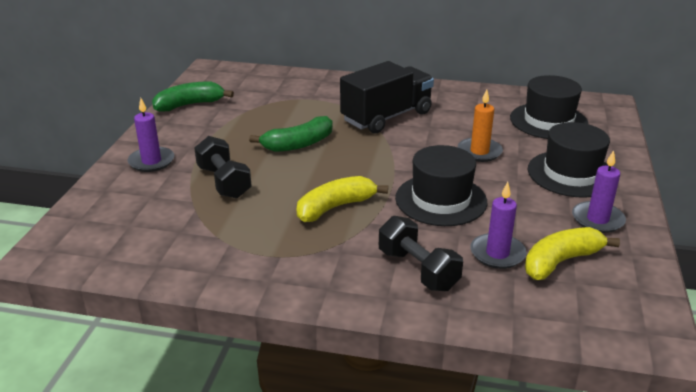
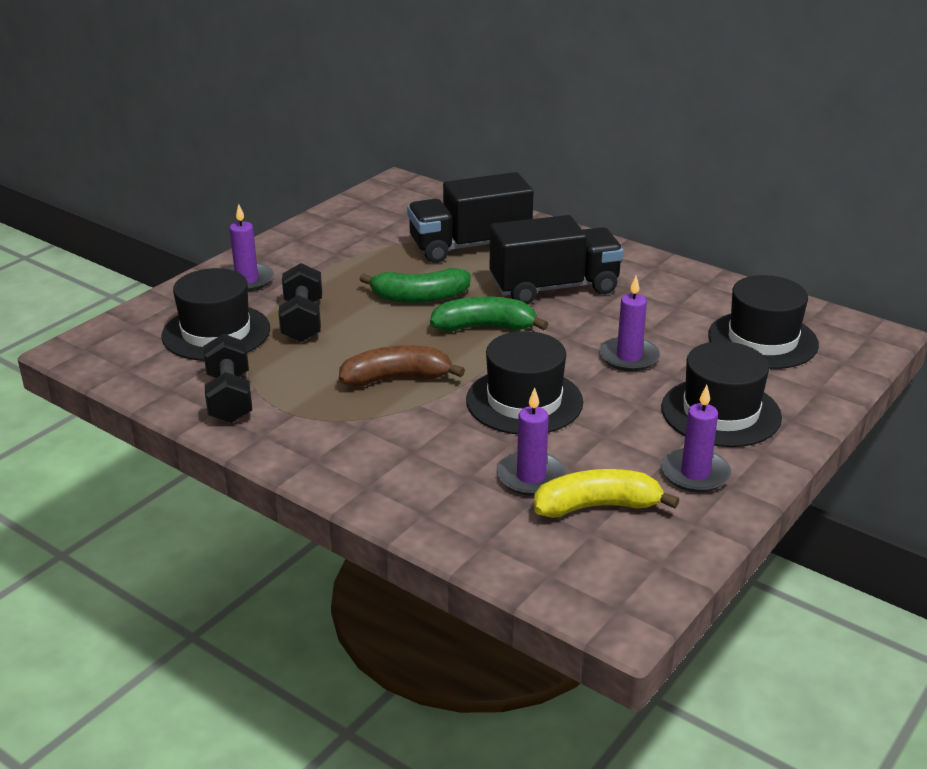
camera: 25 degrees right, 0 degrees up
green banana [152,82,234,112] -> green banana moved to [430,296,548,332]
yellow banana [297,176,388,222] -> brown banana [339,345,465,387]
black dumbbell [379,216,463,291] -> black dumbbell moved to [203,334,252,423]
orange candle [458,89,503,162] -> purple candle [599,275,660,371]
none -> black hat [161,268,270,361]
none -> black truck [407,172,534,263]

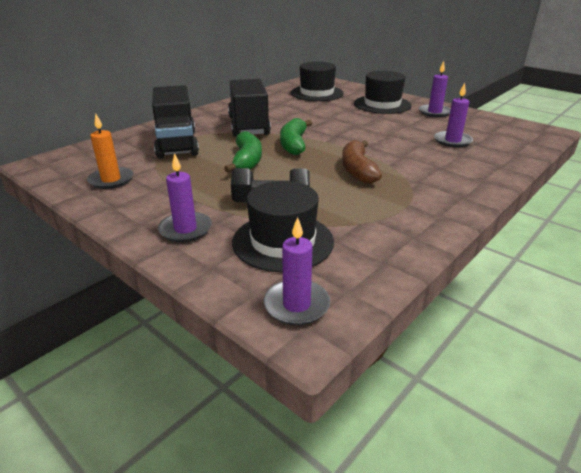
camera: 85 degrees left, 0 degrees up
black dumbbell [203,334,252,423] -> none
black hat [466,331,583,434] -> none
yellow banana [534,469,679,518] -> none
purple candle [599,275,660,371] -> purple candle moved to [264,217,330,325]
none -> orange candle [87,114,133,189]

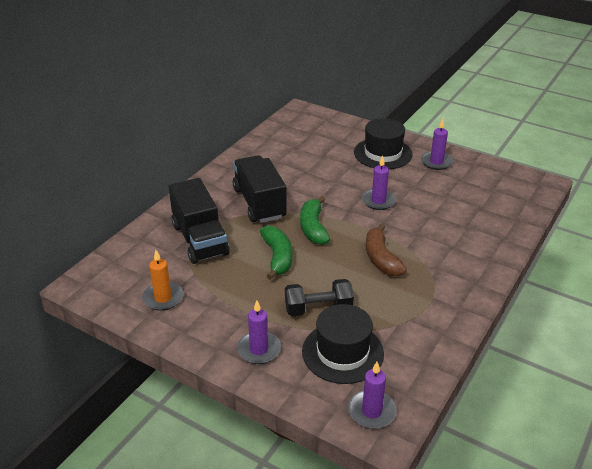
camera: 10 degrees left, 5 degrees up
black hat [291,62,344,101] -> none
purple candle [434,83,473,148] -> purple candle moved to [362,156,396,210]

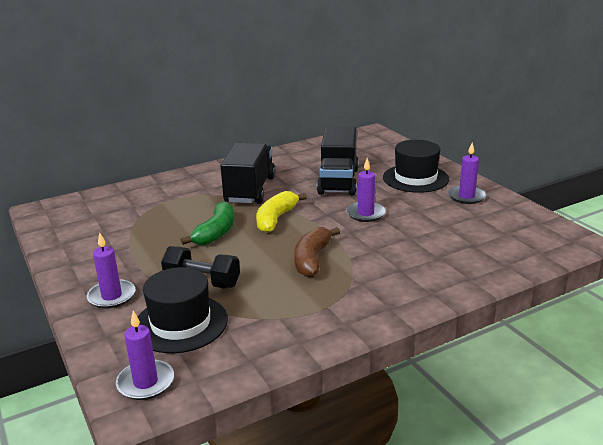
camera: 30 degrees right, 10 degrees down
orange candle [142,250,184,311] -> none
black truck [169,178,230,264] -> black truck moved to [317,126,359,195]
green banana [300,196,330,245] -> yellow banana [256,191,307,233]

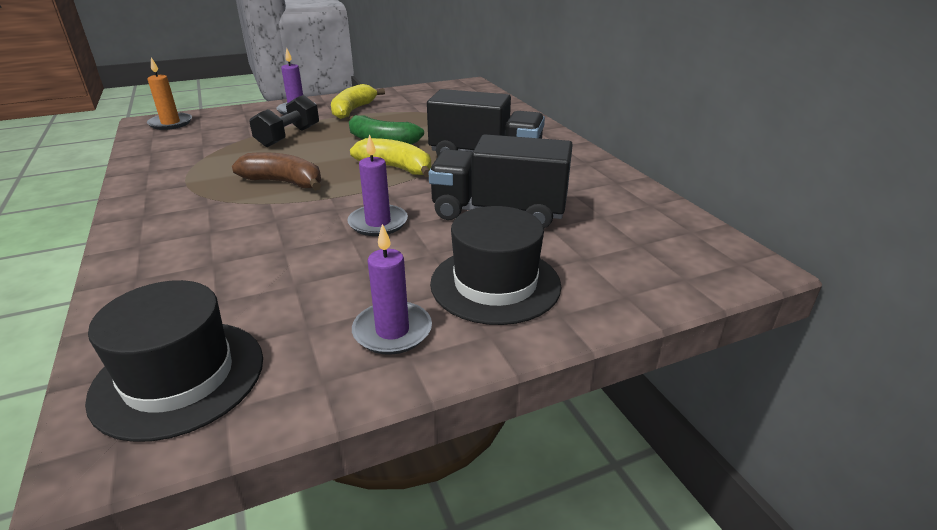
camera: 95 degrees right, 5 degrees up
purple candle [116,310,174,400] -> orange candle [147,57,192,130]
black hat [138,267,228,353] -> black hat moved to [85,280,263,442]
none -> yellow banana [331,84,385,119]

